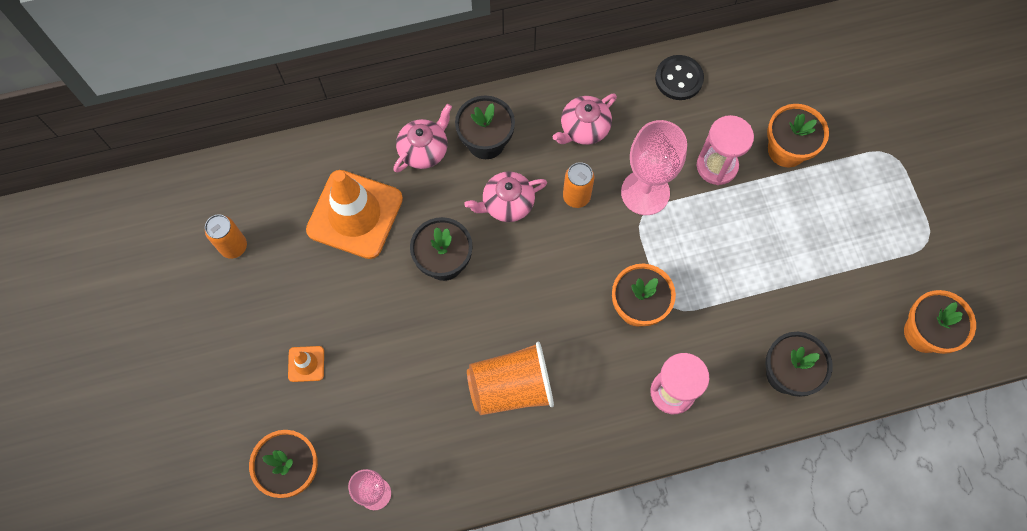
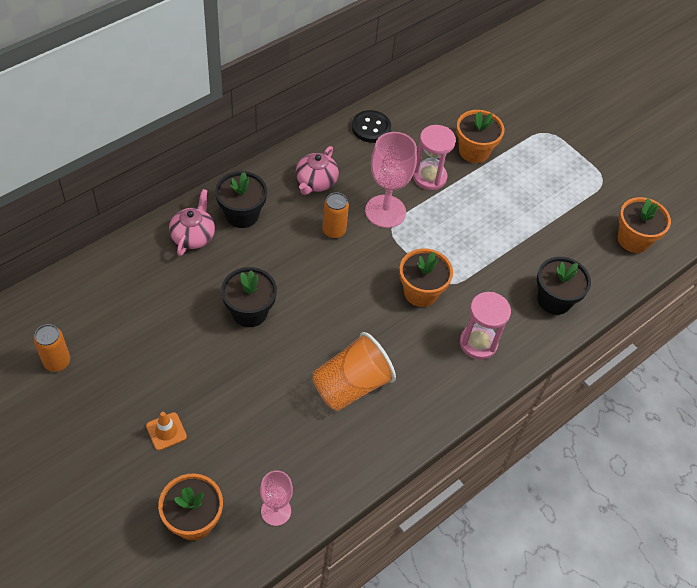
camera: 30 degrees left, 15 degrees down
orange traffic cone [306,170,403,259] -> none
pink teapot [464,171,547,222] -> none

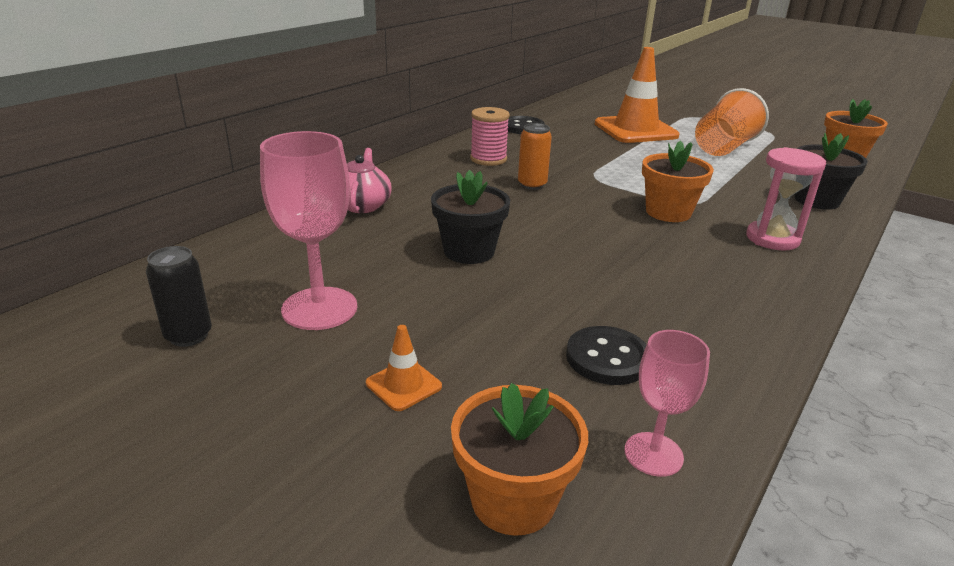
camera: 10 degrees left, 25 degrees down
orange can [34,324,70,372] -> black can [146,246,212,347]
black flower pot [215,171,267,228] -> none
pink teapot [296,146,339,195] -> pink spool [470,107,510,166]
orange cup [312,332,396,411] -> orange cup moved to [695,88,769,156]
pink goblet [365,132,417,228] -> pink goblet moved to [260,131,357,330]
pink hourglass [413,125,456,190] -> none
orange flower pot [456,110,504,163] -> orange traffic cone [595,47,680,143]
none -> black button [566,326,647,385]

